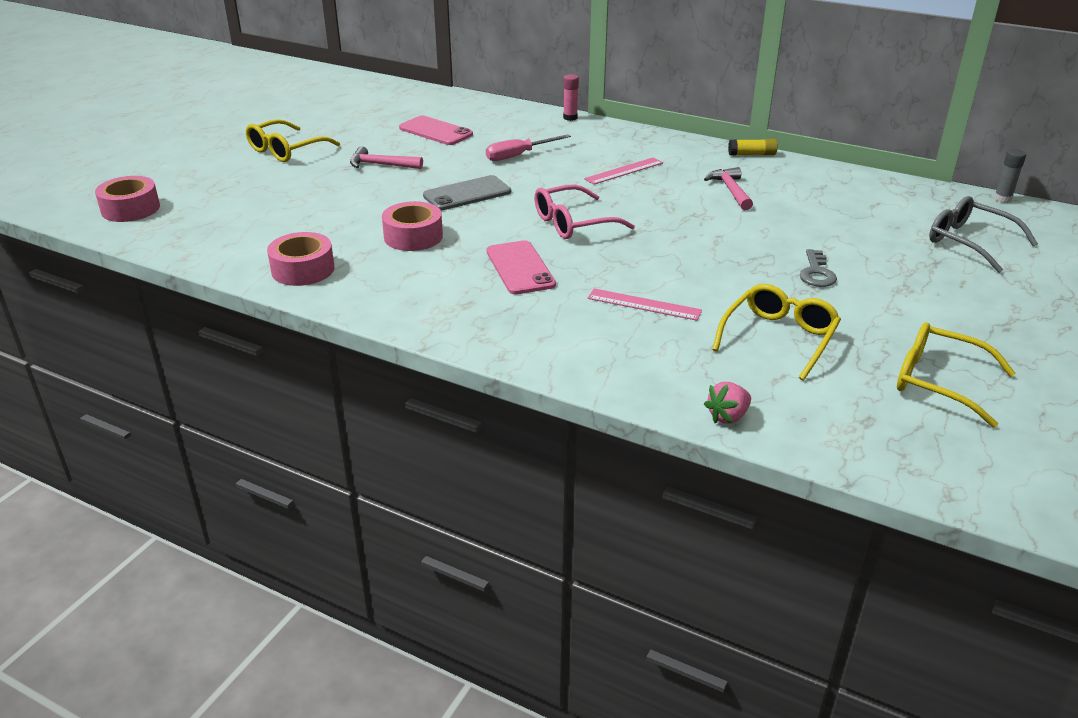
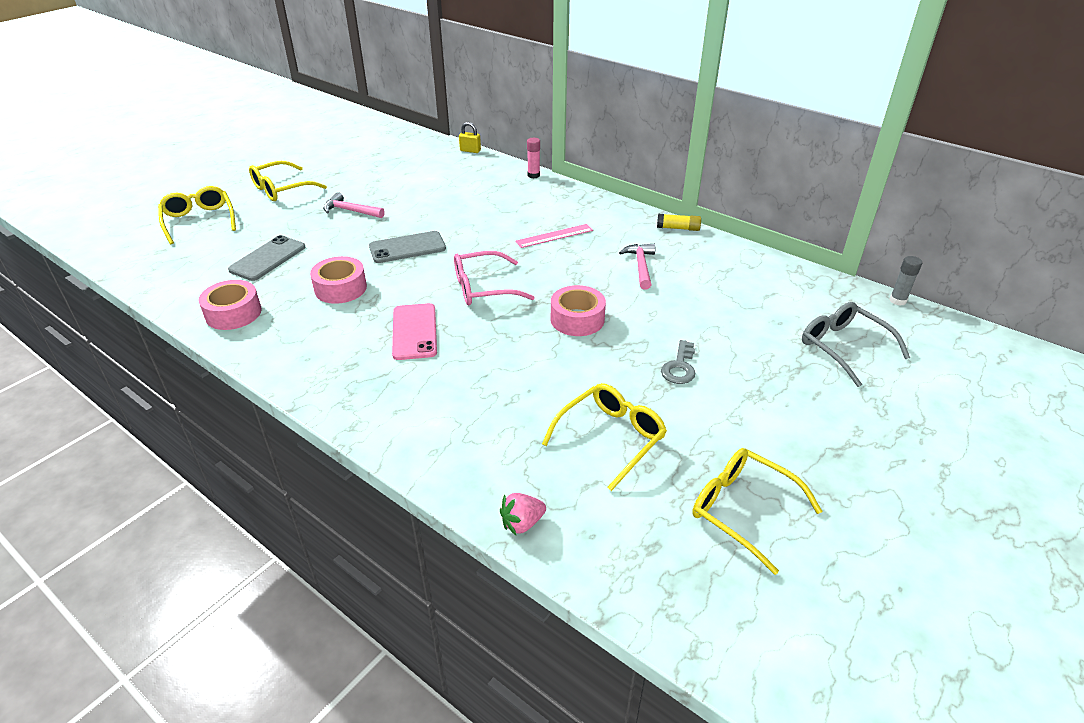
camera: 10 degrees right, 5 degrees up
pink tape [95,176,160,222] -> pink tape moved to [551,285,606,336]
pink phone [399,115,473,145] -> none
pink screwdriver [486,134,571,161] -> none
pink ruler [588,288,702,321] -> none
none -> yellow glasses [158,186,236,244]
none -> grey phone [228,235,305,281]
none -> yellow padlock [459,122,481,153]

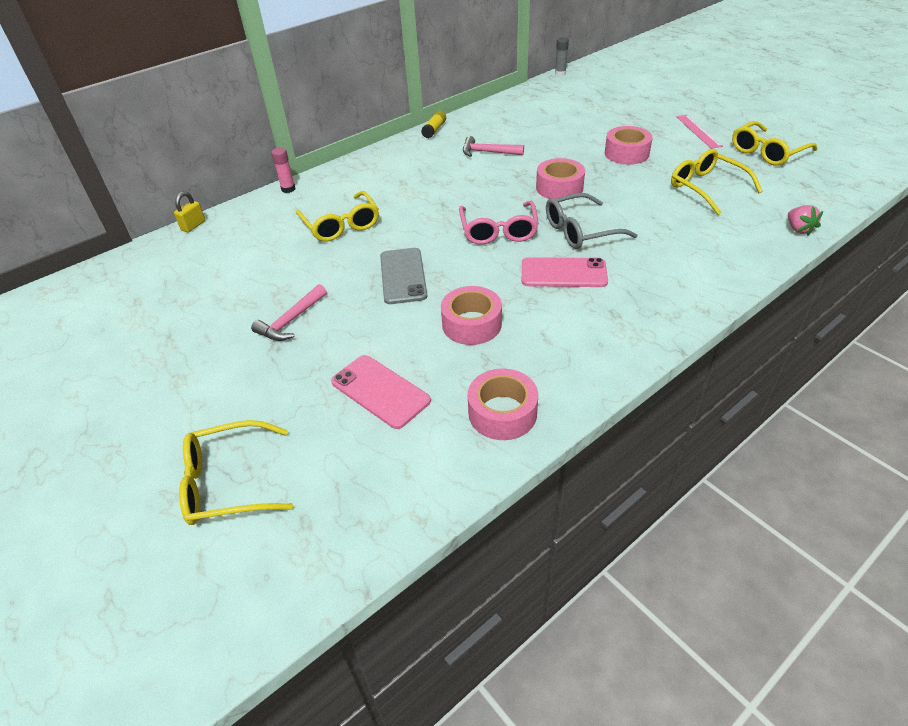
camera: 75 degrees left, 5 degrees up
grey phone [228,235,305,281] -> pink phone [331,355,431,429]
yellow glasses [249,161,327,201] -> yellow glasses moved to [296,191,379,242]
pink ruler [515,224,593,248] -> pink ruler moved to [676,115,723,149]
grey key [661,340,695,384] -> pink tape [605,126,653,165]
grey glasses [802,302,910,387] -> grey glasses moved to [546,193,637,249]

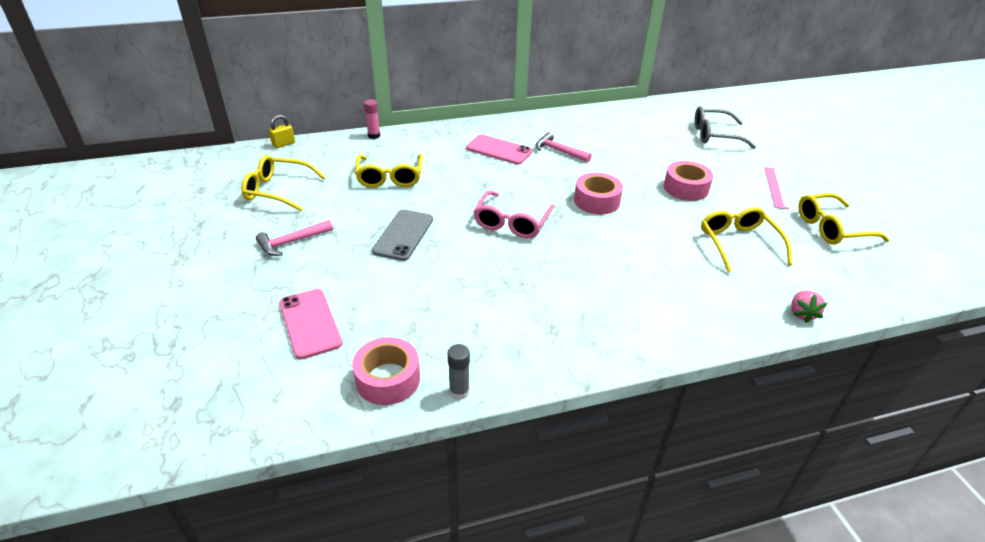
camera: 20 degrees right, 5 degrees down
yellow glasses [179,420,293,525] -> yellow glasses moved to [241,155,326,211]
yellow glue stick [421,110,446,138] -> none
pink tape [441,286,502,345] -> none
pink phone [522,257,608,287] -> pink phone moved to [466,134,532,164]
grey glasses [546,193,637,249] -> grey glasses moved to [695,106,756,149]
grey glue stick [555,37,569,76] -> grey glue stick moved to [448,344,470,400]

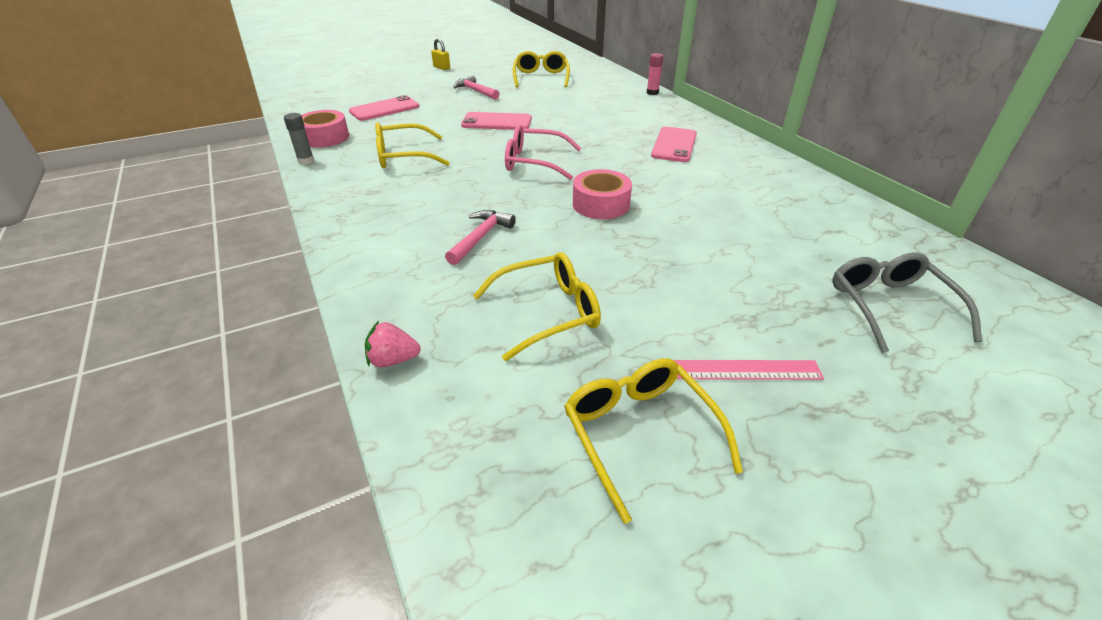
camera: 80 degrees right, 0 degrees up
yellow padlock [269,115,295,148] -> yellow padlock moved to [431,38,450,70]
yellow glasses [355,154,423,188] -> yellow glasses moved to [375,123,450,168]
grey phone [372,210,433,261] -> pink phone [461,112,532,130]
pink hammer [536,132,592,162] -> pink hammer moved to [445,210,516,265]
pink tape [664,161,713,201] -> none

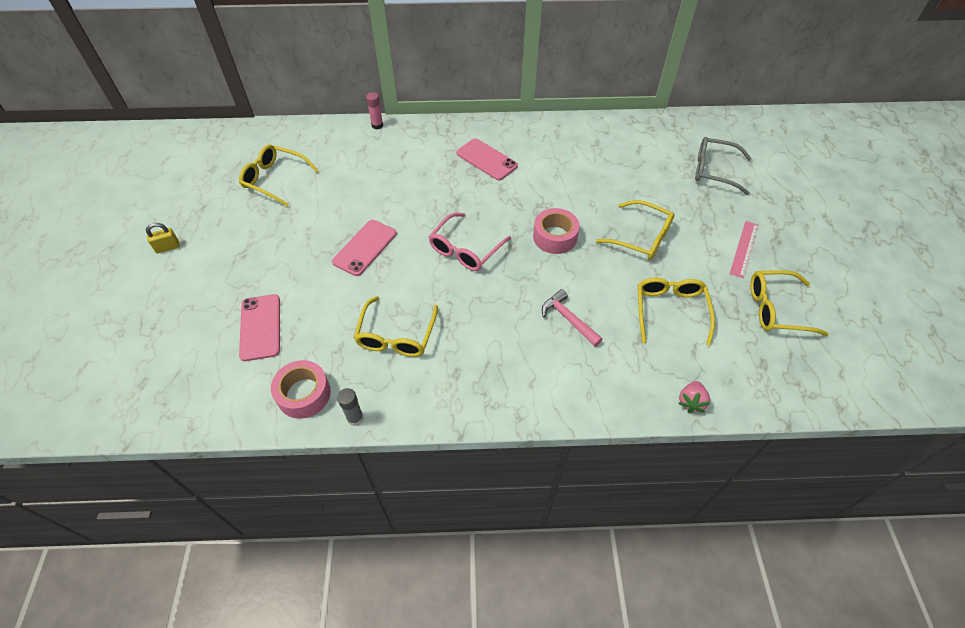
camera: 65 degrees left, 15 degrees up
pink hammer [454,75,500,100] -> none
none -> yellow glasses [596,200,675,260]

